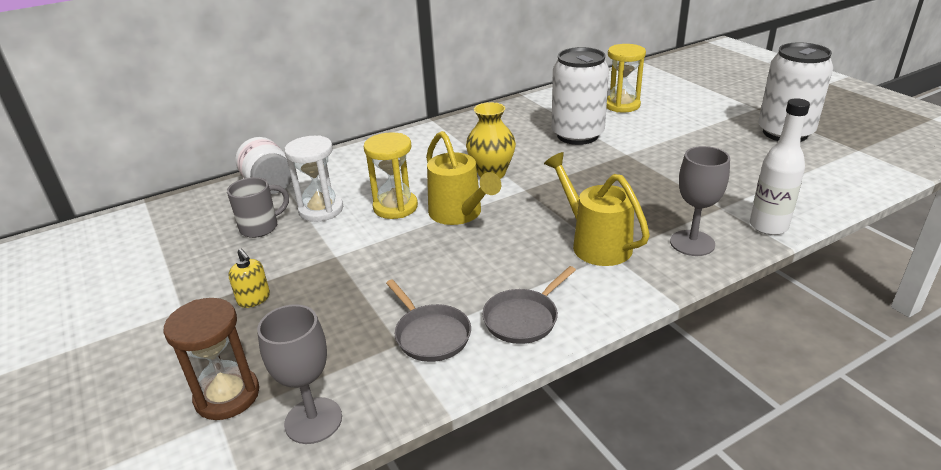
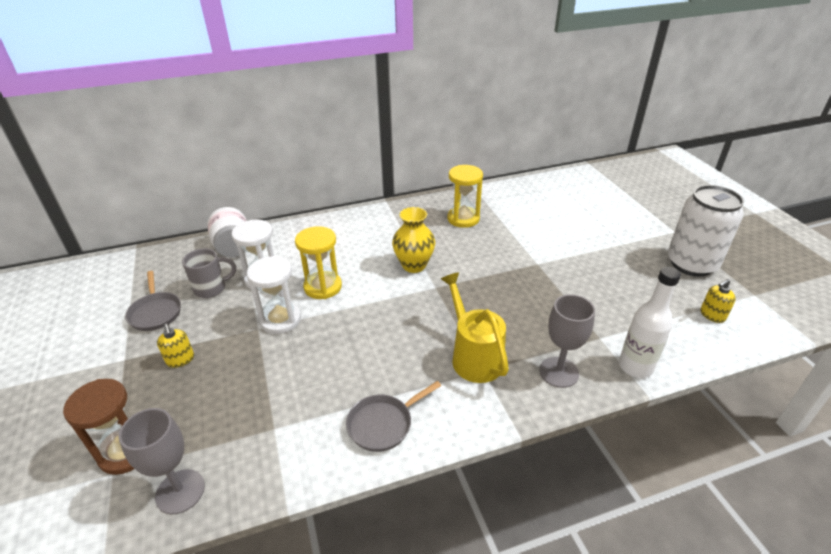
camera: 10 degrees right, 5 degrees up
grey pan [386,279,471,362] -> grey pan moved to [125,271,181,331]
yellow watering can [426,131,501,225] -> none
white can [552,47,609,145] -> none
yellow hourglass [606,44,646,112] -> yellow hourglass moved to [447,165,483,228]
none -> white hourglass [247,256,301,334]
none -> yellow soap dispenser [700,279,736,323]

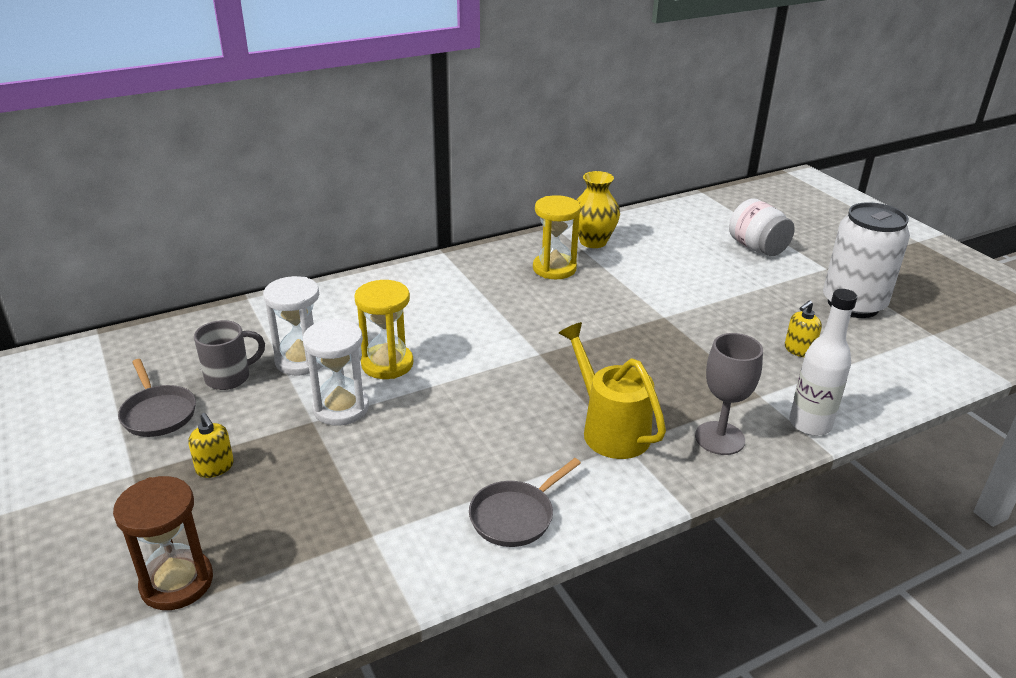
camera: 10 degrees left, 5 degrees down
grey goblet [119,408,205,515] -> none
white jar [207,207,247,257] -> white jar moved to [729,199,795,256]
yellow vase [392,207,435,273] -> yellow vase moved to [576,171,620,248]
yellow soap dispenser [700,279,736,323] -> yellow soap dispenser moved to [785,300,822,357]

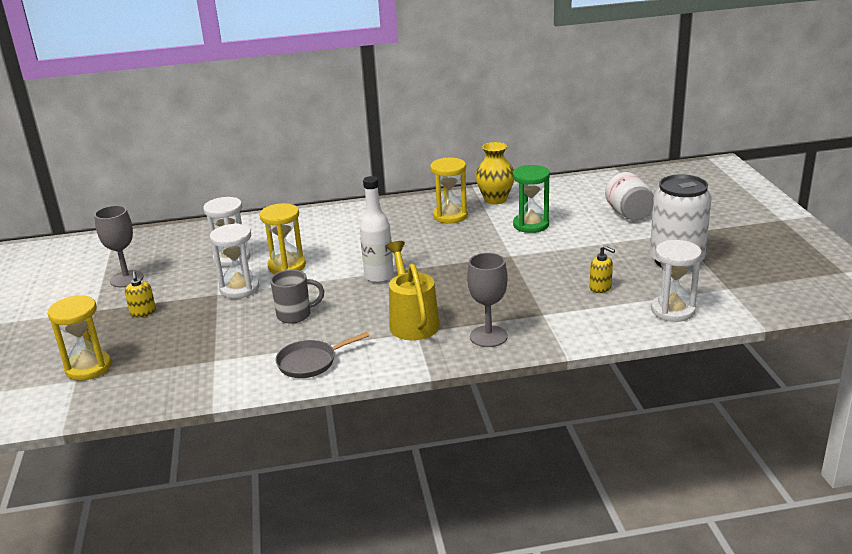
camera: 20 degrees right, 5 degrees down
brown hourglass [113,476,213,610] -> yellow hourglass [47,295,111,381]
grey pan [118,359,196,437] -> grey goblet [94,205,144,287]
grey mug [194,320,265,390] -> grey mug moved to [270,270,324,324]
yellow soap dispenser [785,300,822,357] -> yellow soap dispenser turned 120 degrees counterclockwise [590,245,615,293]
white bottle [789,289,857,436] -> white bottle moved to [360,176,394,283]
none -> green hourglass [513,165,550,233]
none -> white hourglass [651,240,702,322]

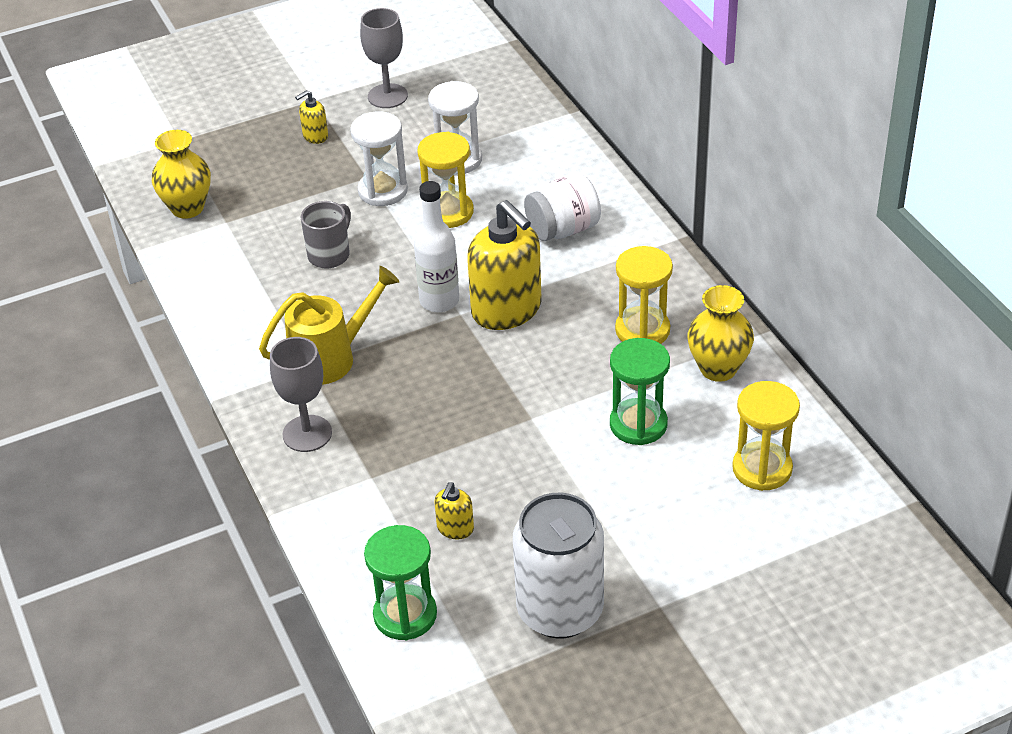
camera: 75 degrees right, 15 degrees up
yellow hourglass [47,295,111,381] -> yellow hourglass moved to [732,381,800,491]
grey mug [270,270,324,324] -> grey mug turned 120 degrees counterclockwise [301,201,351,268]
grey pan [275,332,369,378] -> none
white jar [605,172,654,221] -> white jar moved to [524,173,601,241]
white hourglass [651,240,702,322] -> green hourglass [364,525,437,640]
none -> yellow vase [152,130,211,219]
none -> yellow soap dispenser [467,200,542,330]

